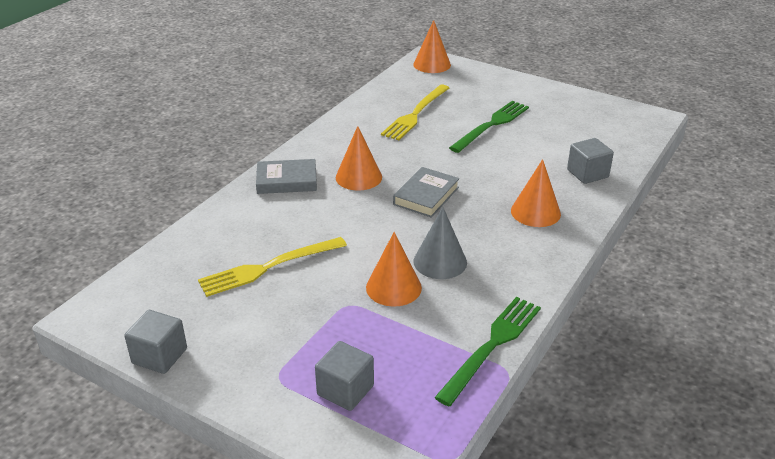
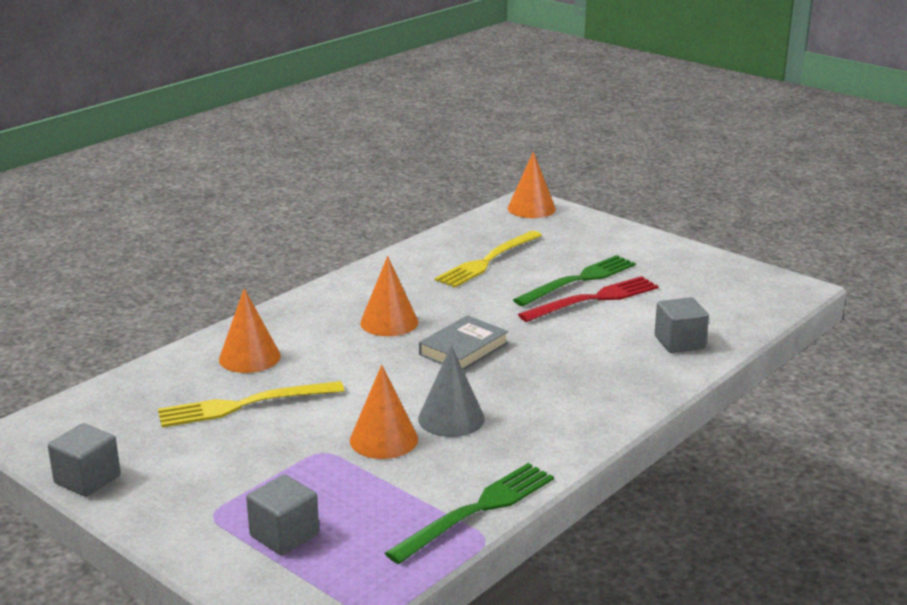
camera: 10 degrees right, 10 degrees down
grey book [256,159,317,194] -> none
orange cone [511,159,561,227] -> orange cone moved to [219,289,281,373]
none -> red fork [518,276,659,322]

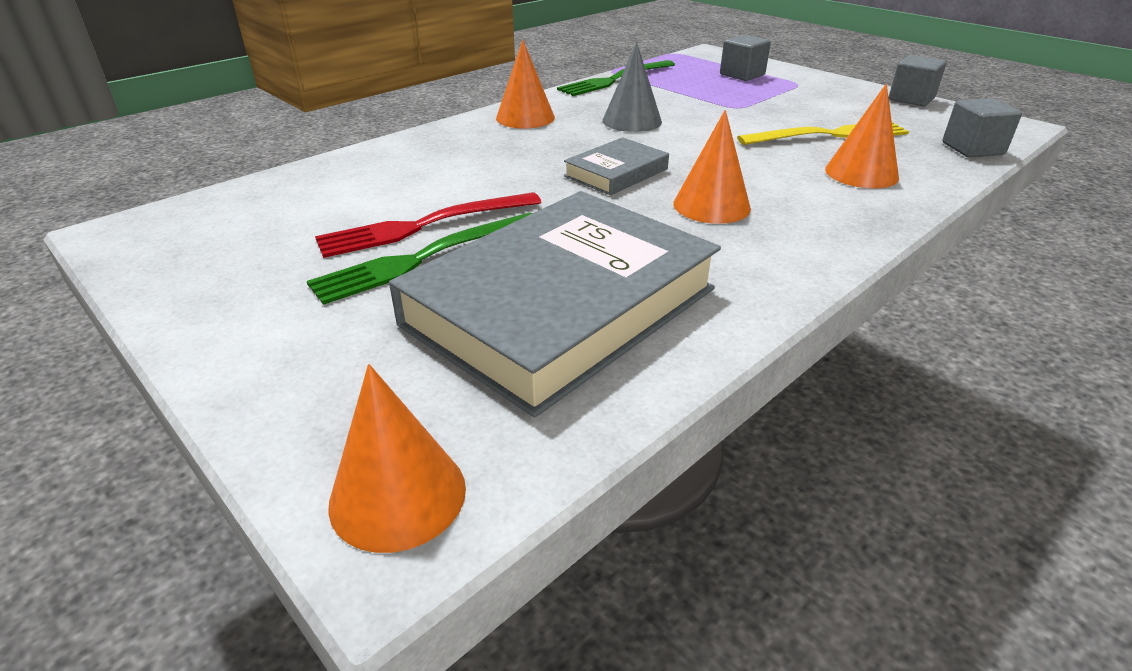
camera: 175 degrees left, 10 degrees up
orange cone [350,365,418,459] -> orange cone moved to [496,40,555,129]
yellow fork [435,231,542,288] -> grey book [389,191,721,418]
grey cube [654,297,709,353] -> grey cube moved to [942,98,1022,157]

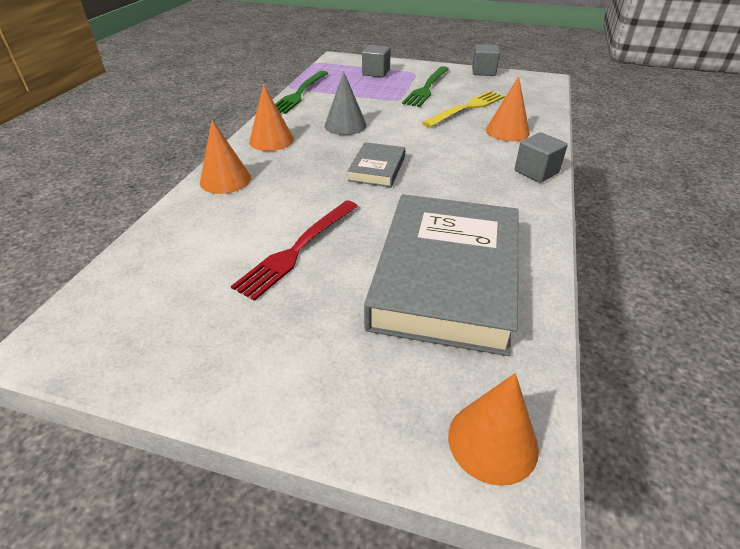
camera: 30 degrees left, 5 degrees up
green fork [307,212,532,305] -> green fork moved to [402,66,449,107]
orange cone [673,110,751,224] -> orange cone moved to [200,120,251,194]
grey cube [942,98,1022,157] -> grey cube moved to [515,132,568,183]

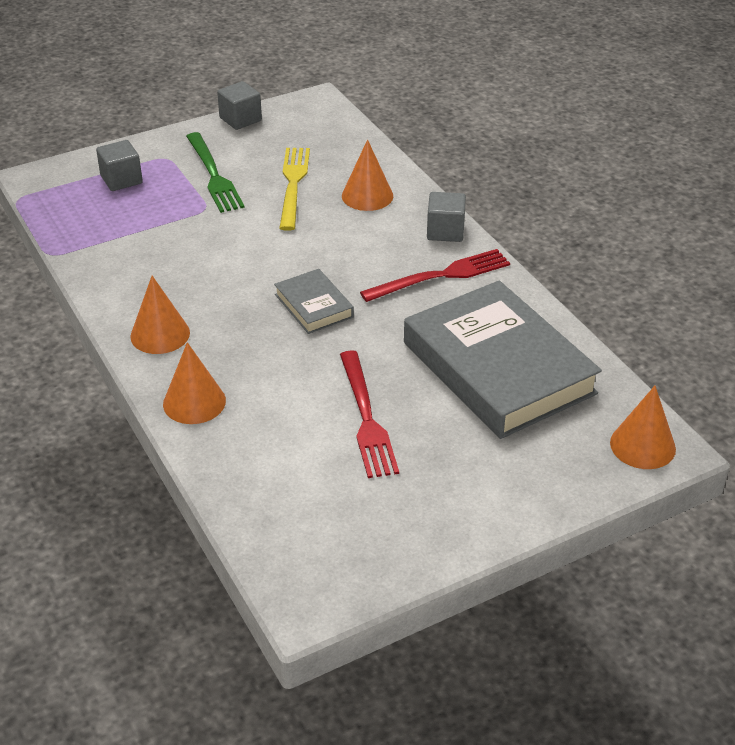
camera: 45 degrees left, 0 degrees up
green fork [275,71,328,114] -> none
grey cone [325,71,367,135] -> none
none -> red fork [360,249,510,302]

